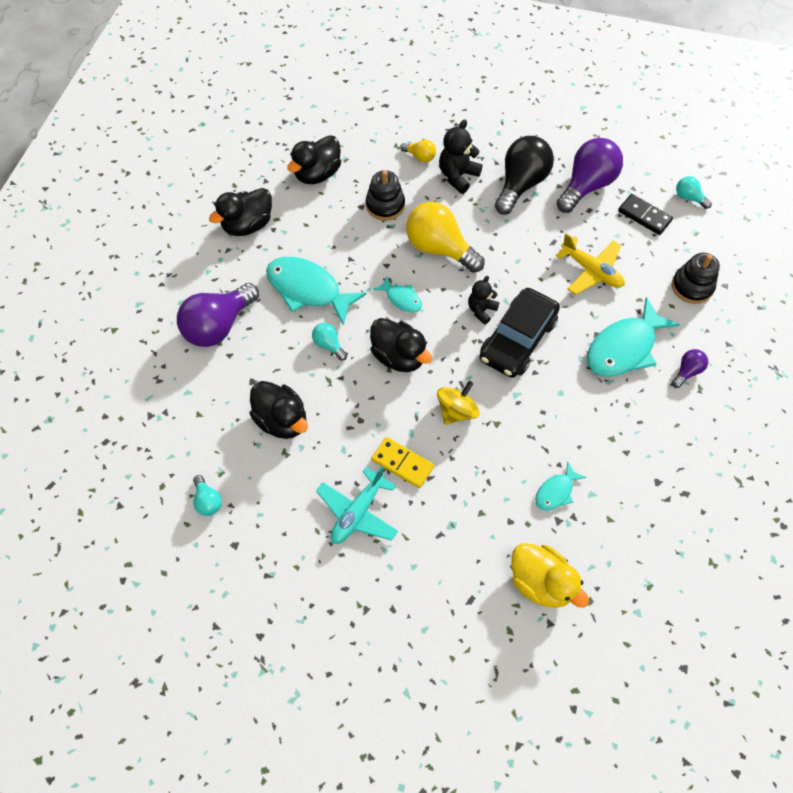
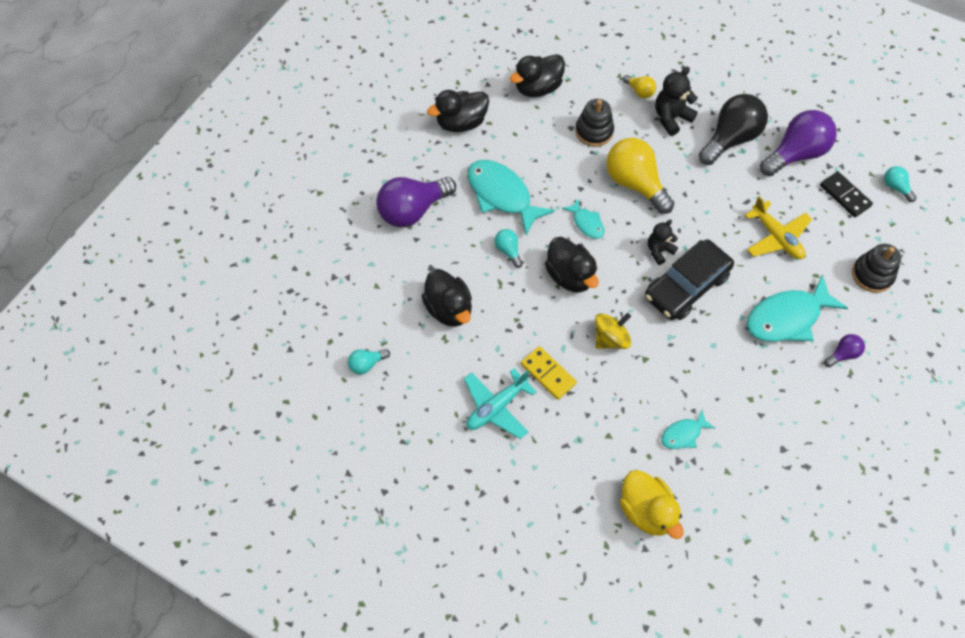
camera: 15 degrees right, 0 degrees up
turquoise light bulb [193,475,222,516] -> turquoise light bulb turned 75 degrees clockwise [348,349,390,374]

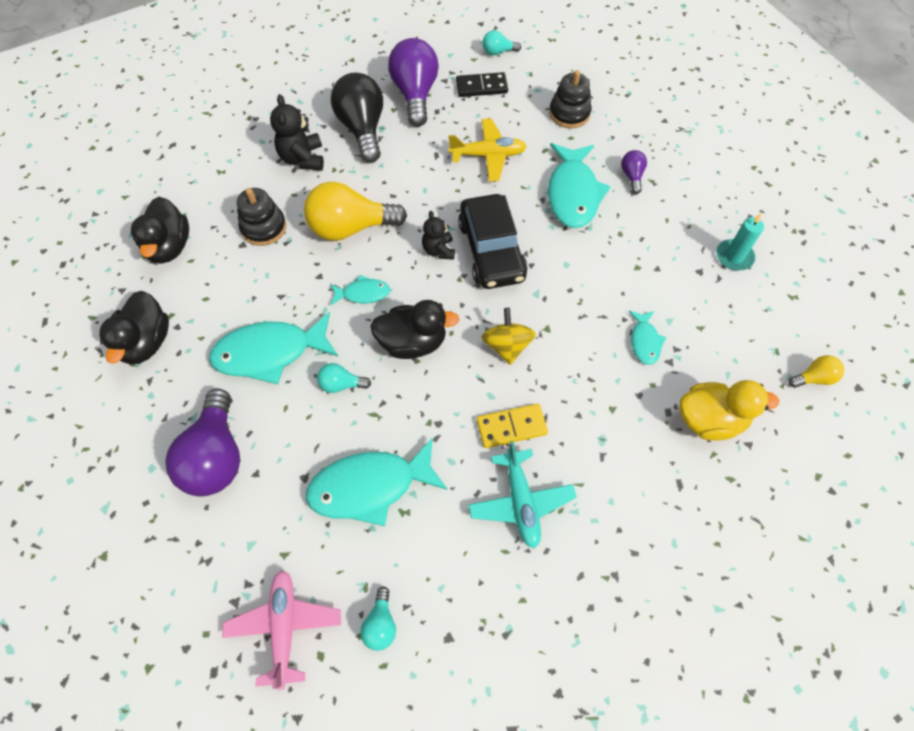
camera: 60 degrees left, 0 degrees up
black duck [421,269,472,327] -> turquoise fish [306,437,448,526]
yellow light bulb [623,75,656,98] -> yellow light bulb moved to [789,355,844,388]
none -> pink plane [222,570,341,690]
none -> turquoise candle [716,213,764,271]

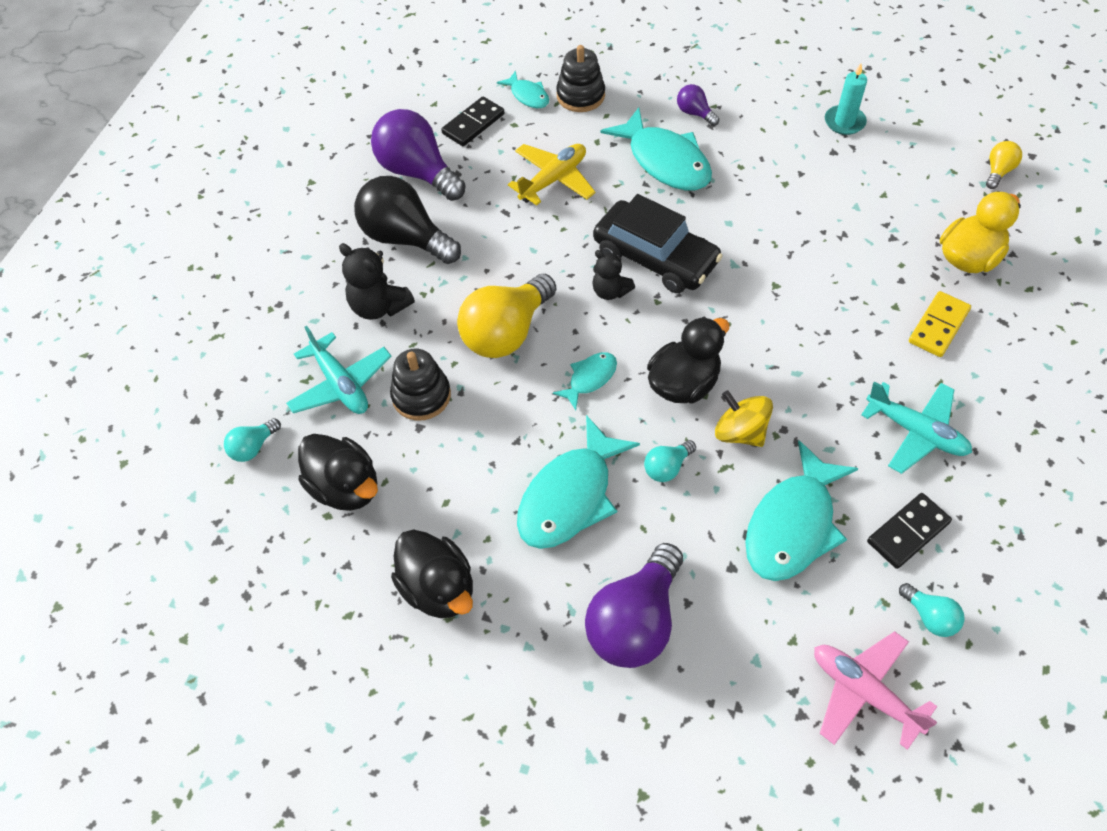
camera: 40 degrees left, 5 degrees down
purple light bulb [166,389,240,496] -> purple light bulb turned 75 degrees clockwise [585,543,683,668]
yellow domino [477,404,548,448] -> yellow domino moved to [909,291,971,357]
yellow spinning top [481,308,536,365] -> yellow spinning top moved to [715,390,773,447]
turquoise light bulb [483,30,521,55] -> turquoise light bulb moved to [224,418,281,462]
turquoise fish [629,311,666,365] -> turquoise fish moved to [497,71,549,108]
none -> turquoise plane [286,326,392,414]
none -> black domino [867,493,952,569]

